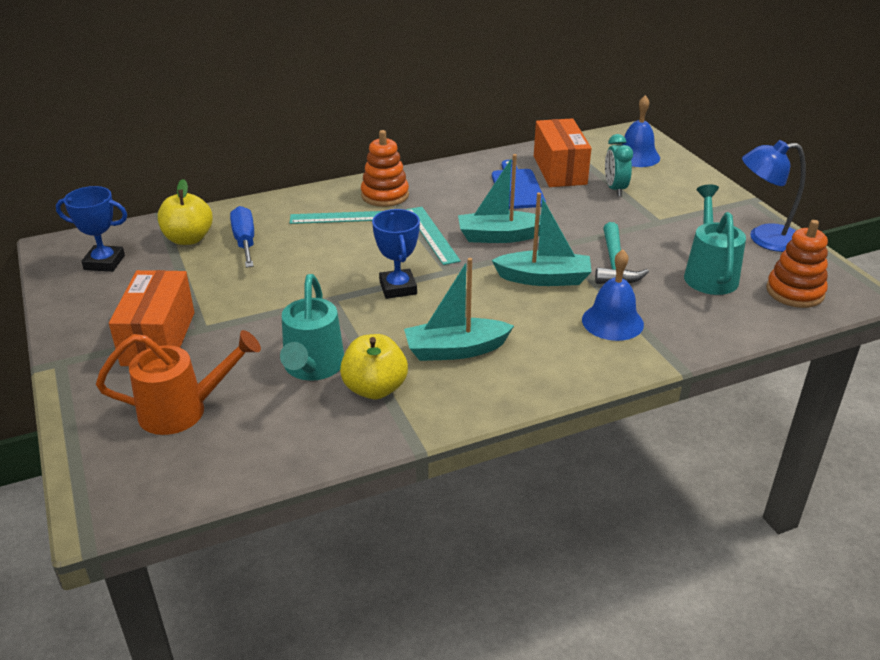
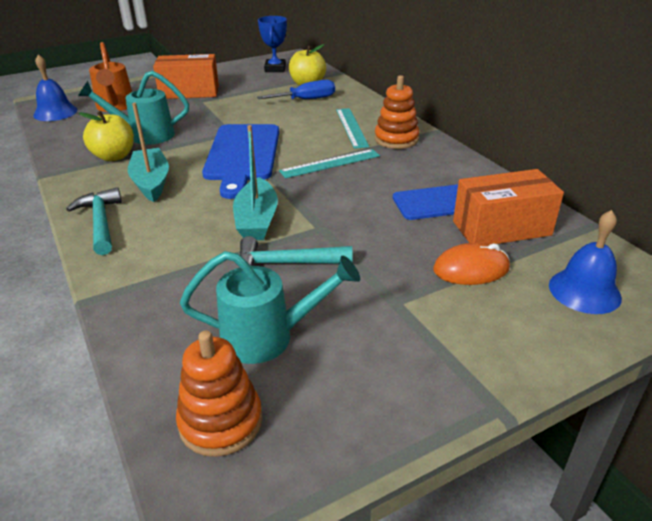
camera: 85 degrees right, 0 degrees up
blue trophy [372,209,420,299] -> blue cutting board [202,124,279,199]
turquoise boat [458,154,541,243] -> none
blue bell [582,250,644,341] -> blue bell moved to [33,54,78,121]
turquoise clock [605,134,633,197] -> orange mouse [433,243,510,285]
blue lamp [742,140,806,252] -> none
none -> turquoise hammer [66,187,122,255]

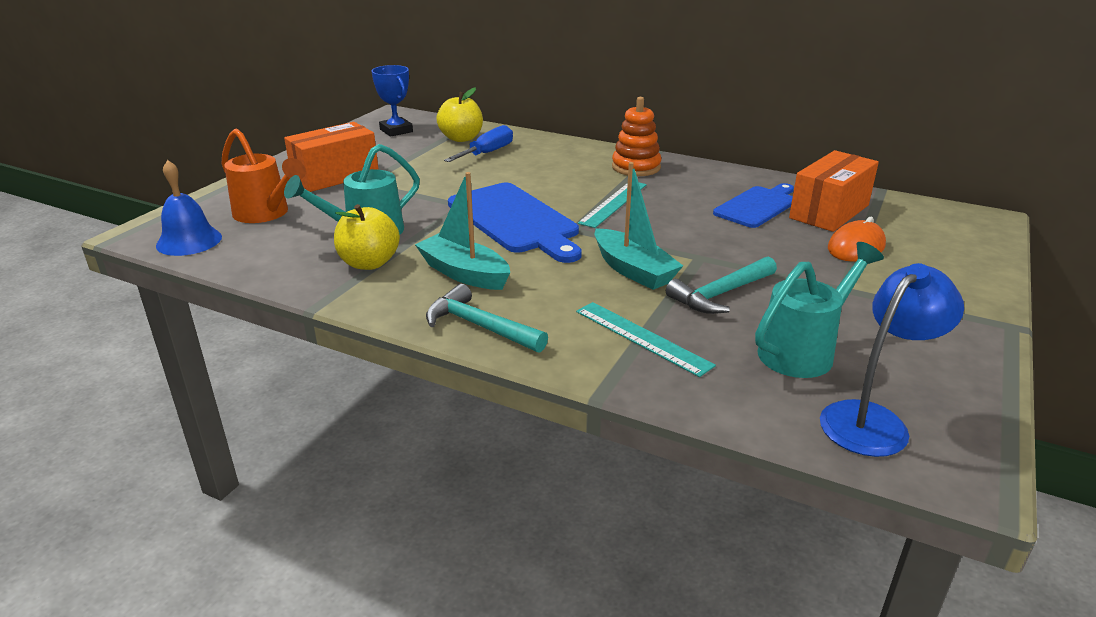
camera: 35 degrees left, 5 degrees down
orange stacking toy [176,330,262,457] -> blue lamp [820,263,964,457]
turquoise ruler [336,108,369,149] -> turquoise ruler moved to [576,302,716,377]
blue bell [549,210,622,314] -> none

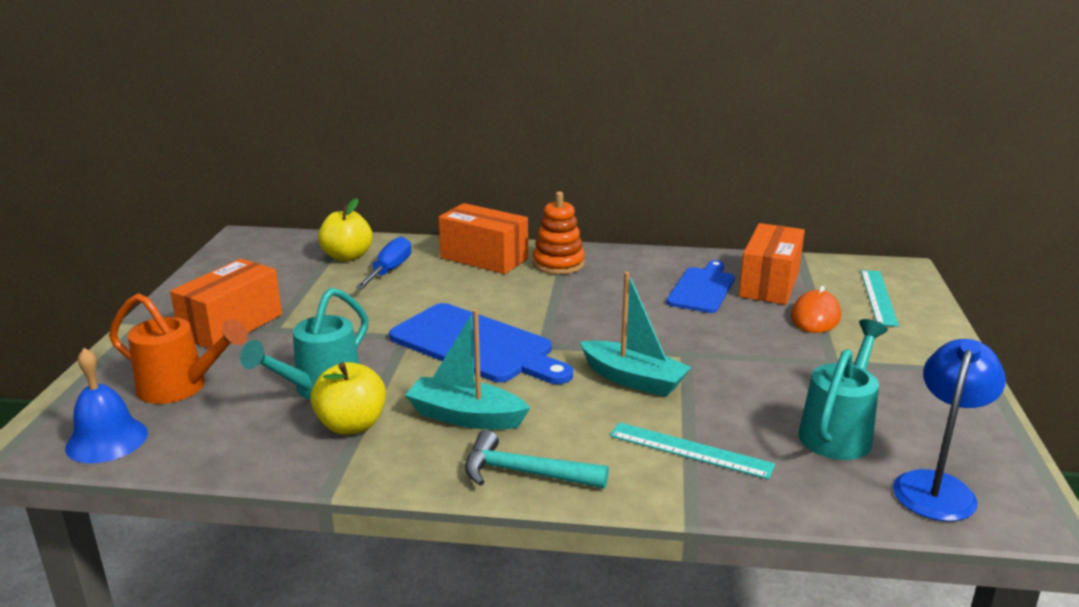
camera: 20 degrees left, 5 degrees down
blue trophy [371,65,413,137] -> none
turquoise ruler [578,183,647,228] -> turquoise ruler moved to [861,270,899,327]
turquoise hammer [666,256,777,314] -> none
none -> orange box [438,203,528,274]

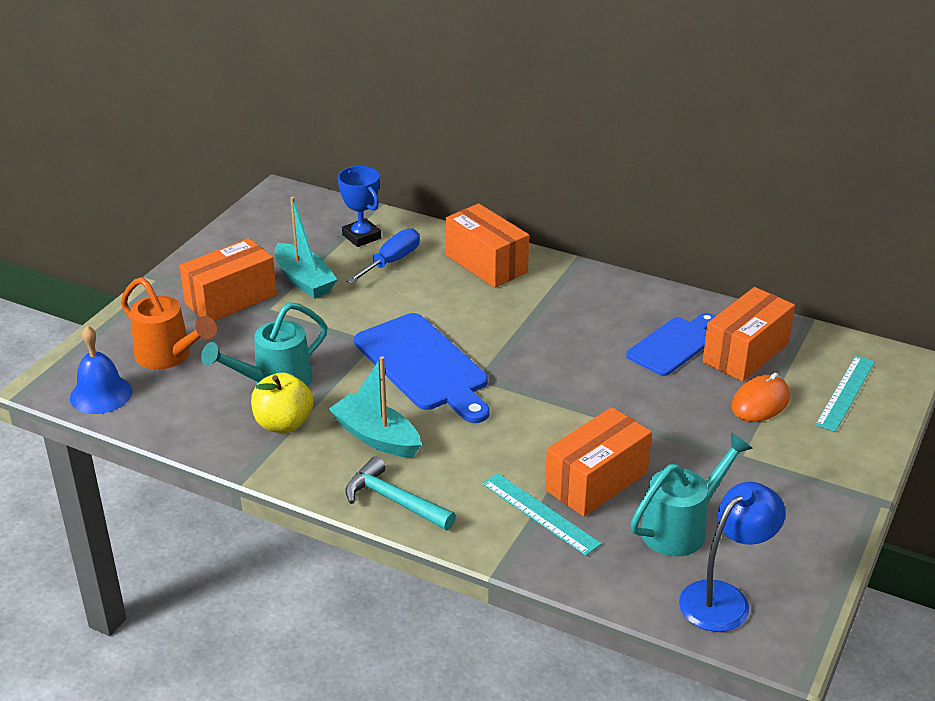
camera: 20 degrees right, 10 degrees up
yellow apple [318,198,373,262] -> blue trophy [338,166,381,247]
orange stacking toy [533,192,585,275] -> none
turquoise boat [580,272,691,397] -> turquoise boat moved to [275,196,338,299]
none -> orange box [545,407,652,517]

